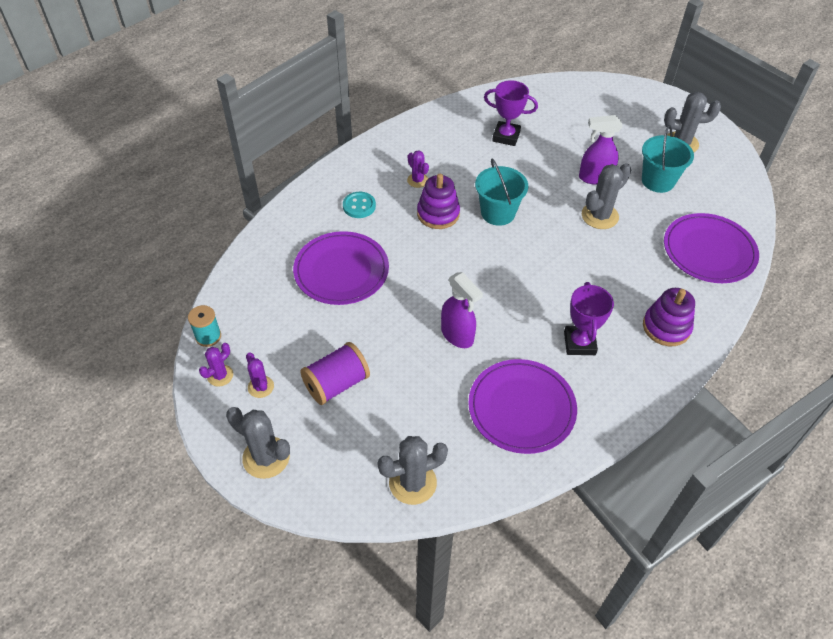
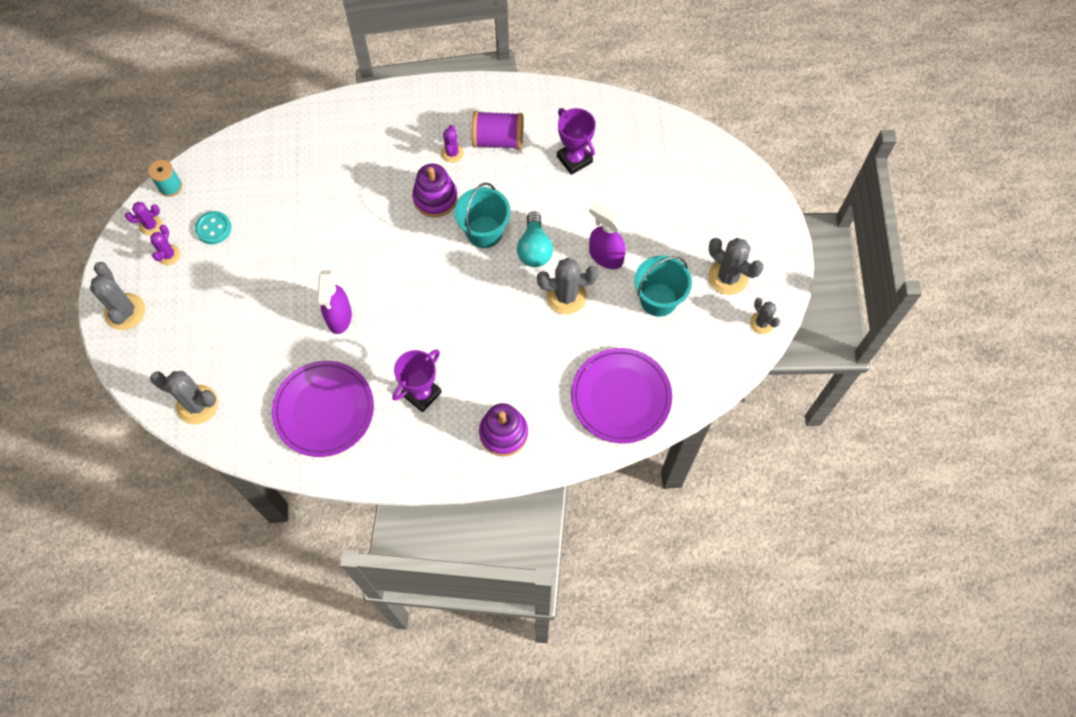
camera: 40 degrees right, 15 degrees up
purple plate [293,231,389,305] -> none
purple spool [300,342,370,405] -> purple spool moved to [472,111,523,149]
turquoise button [343,192,376,218] -> turquoise button moved to [195,211,231,244]
none -> turquoise light bulb [517,211,553,267]
none -> grey cactus [750,298,781,334]

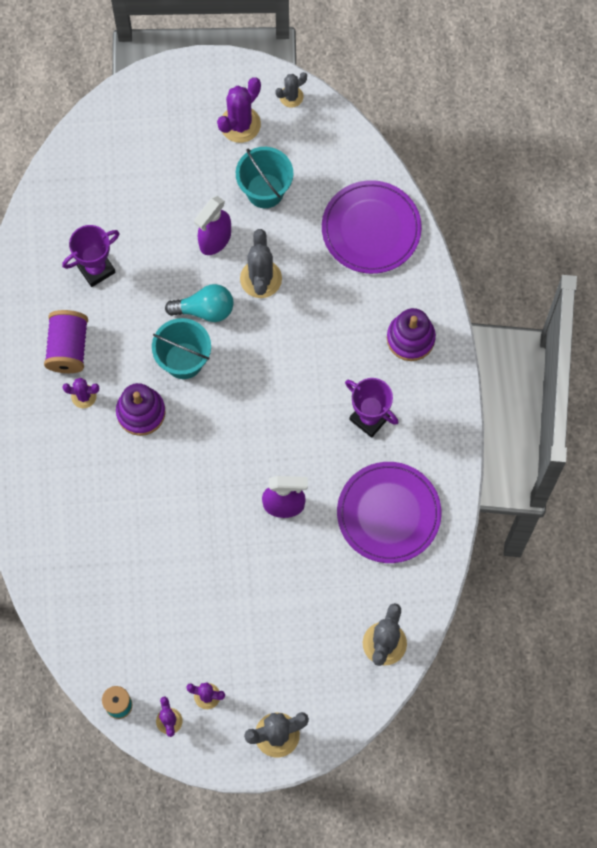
camera: 90 degrees left, 5 degrees up
turquoise button [195,211,231,244] -> none
grey cactus [708,238,764,295] -> purple cactus [217,77,261,143]

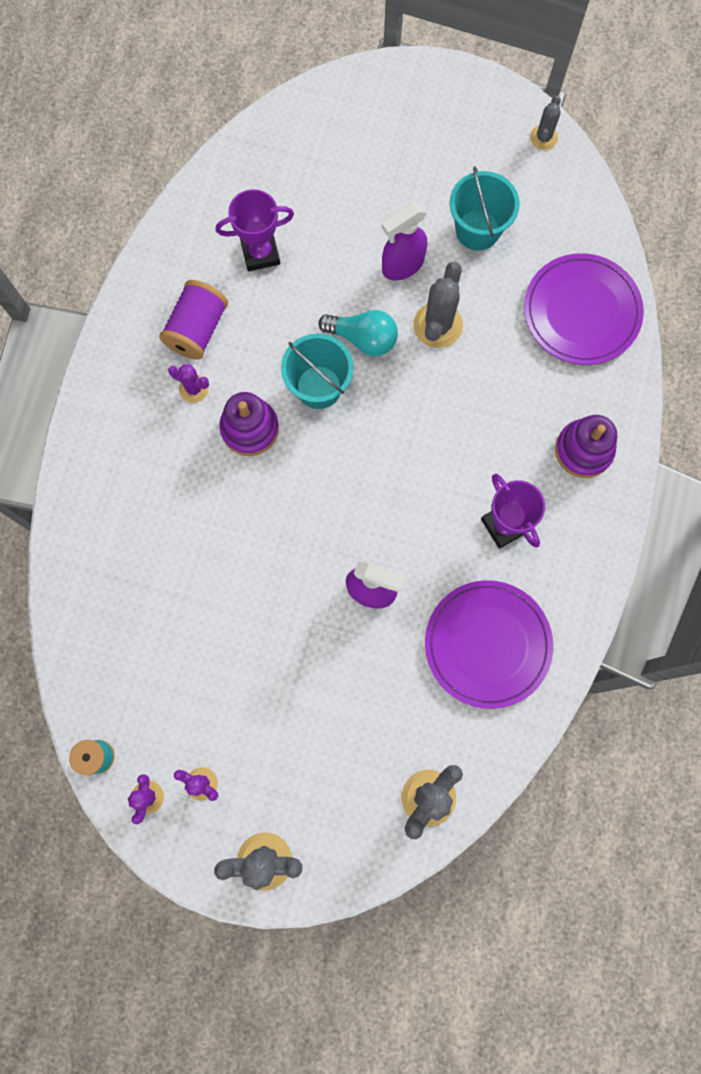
camera: 20 degrees right, 5 degrees up
purple cactus [217,77,261,143] -> none
grey cactus [275,72,307,108] -> grey cactus turned 60 degrees counterclockwise [530,95,561,150]

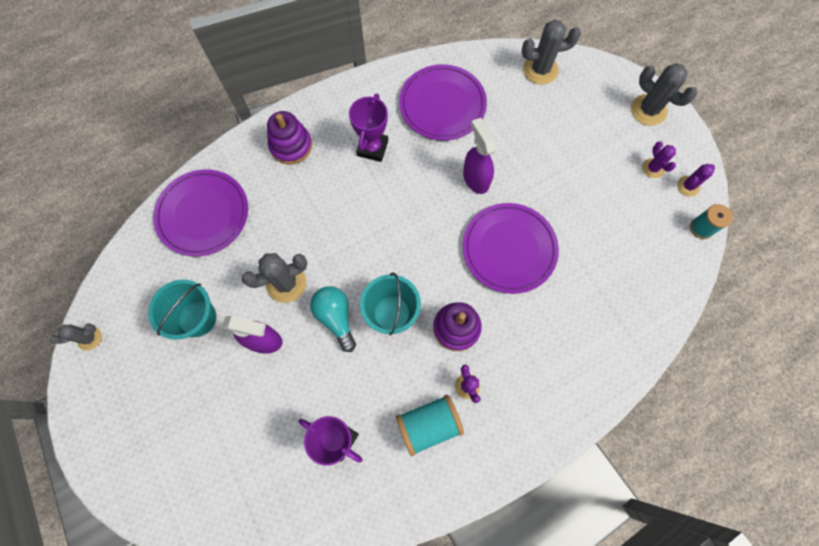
camera: 135 degrees left, 5 degrees down
purple spool [159,280,228,360] -> turquoise spool [396,395,464,456]
none -> purple plate [463,203,559,294]

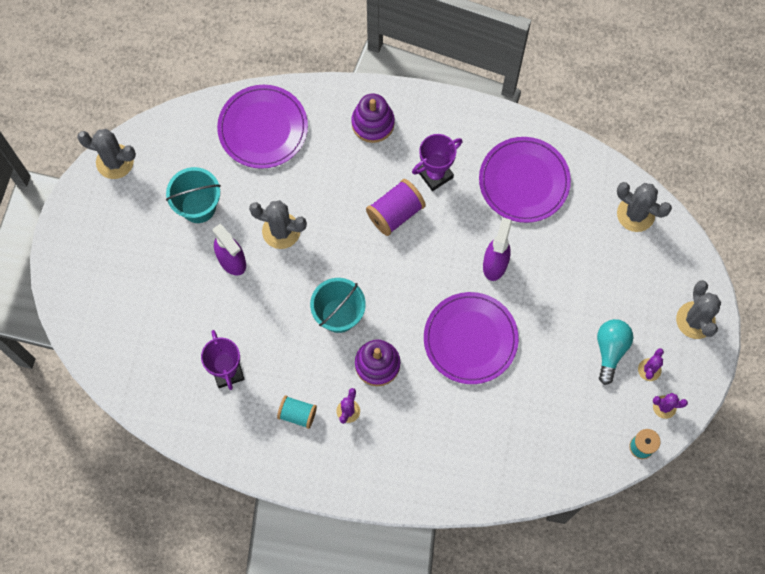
camera: 40 degrees right, 0 degrees up
grey cactus [50,323,102,350] -> grey cactus [77,129,136,179], size x1.69
turquoise light bulb [310,286,356,352] -> turquoise light bulb moved to [597,319,633,385]
turquoise spool [396,395,464,456] -> turquoise spool [277,395,317,429], size x0.66
none -> purple spool [366,179,426,236]

